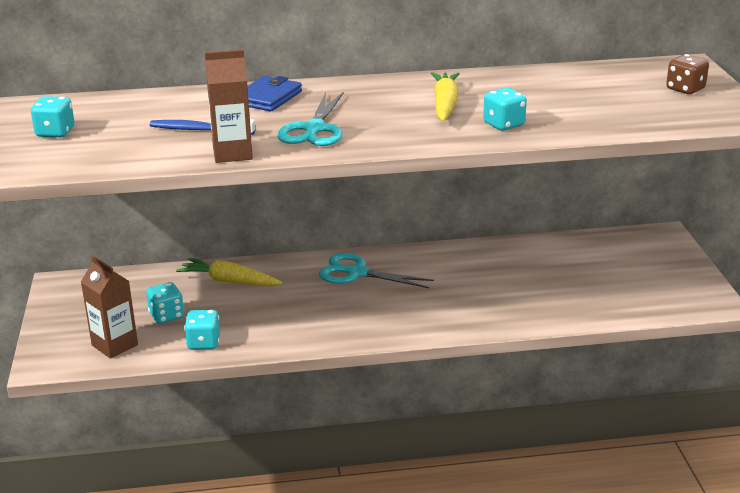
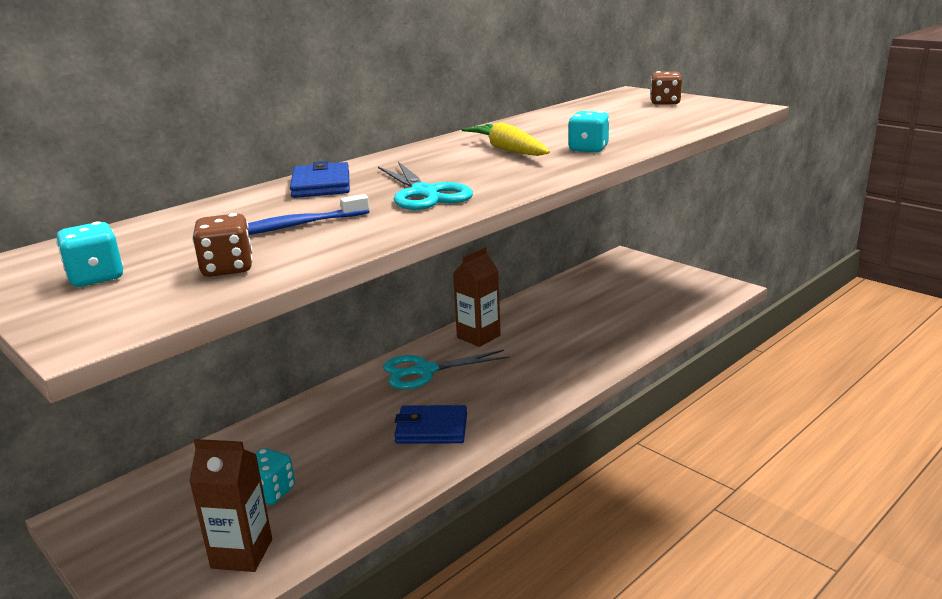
camera: 35 degrees left, 5 degrees down
yellow carrot [176,258,282,286] -> none
turquoise dice [184,310,220,350] -> none
brown carton [205,50,253,163] -> brown carton moved to [453,247,501,347]
none -> brown dice [192,213,253,277]
none -> blue wallet [394,405,467,444]

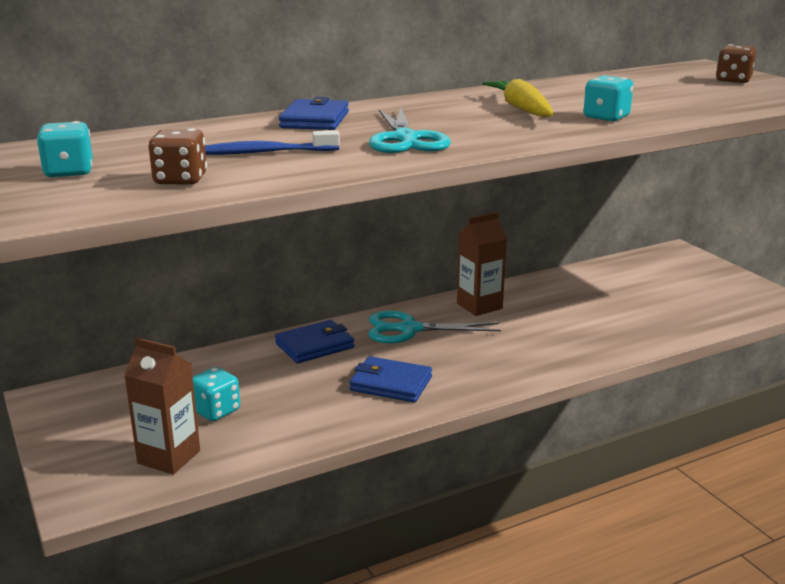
camera: 15 degrees right, 0 degrees up
none -> blue wallet [275,320,354,363]

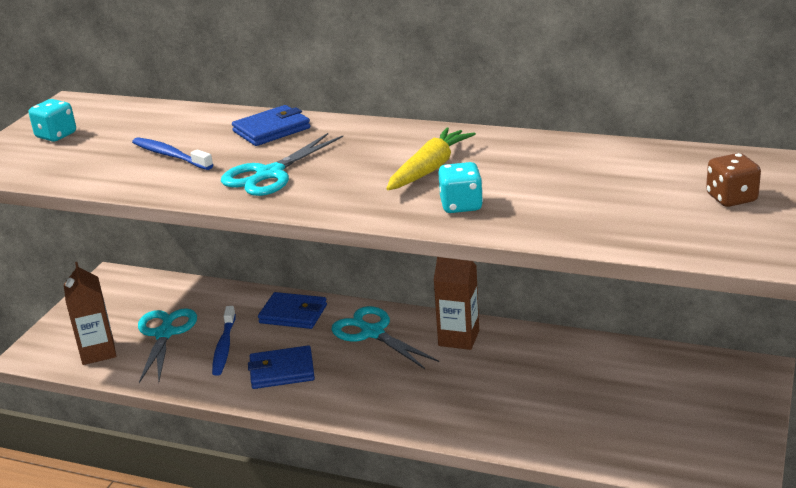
camera: 50 degrees right, 5 degrees up
brown dice [148,128,207,185] -> none
turquoise dice [193,367,240,421] -> turquoise scissors [138,308,197,383]
blue wallet [349,356,432,403] -> blue wallet turned 75 degrees counterclockwise [248,345,315,389]
none -> blue toothbrush [212,306,236,376]

